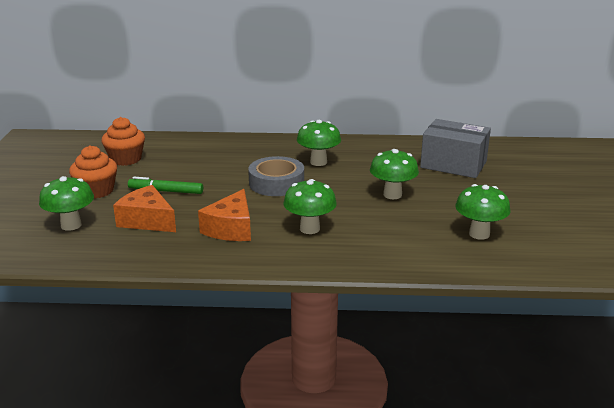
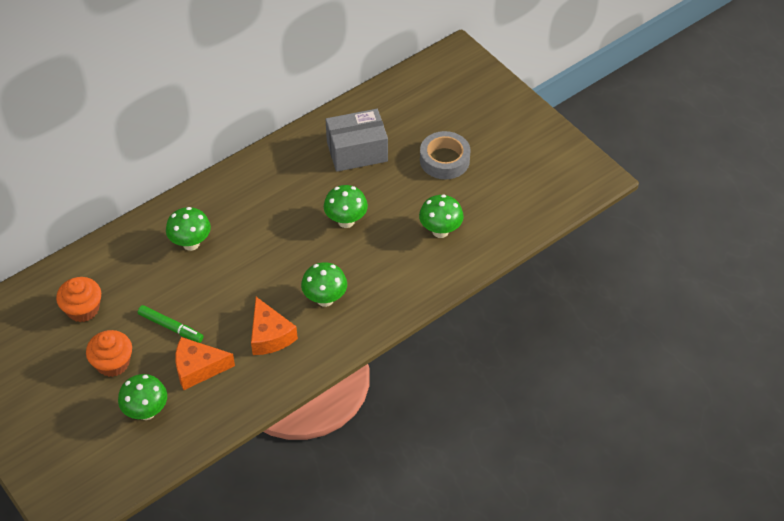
camera: 40 degrees left, 25 degrees up
green marker [128,177,203,194] -> green marker turned 120 degrees counterclockwise [138,305,203,343]
grey tape [248,156,304,196] -> grey tape moved to [420,131,471,179]
green mushroom [297,120,341,166] -> green mushroom moved to [166,207,211,251]

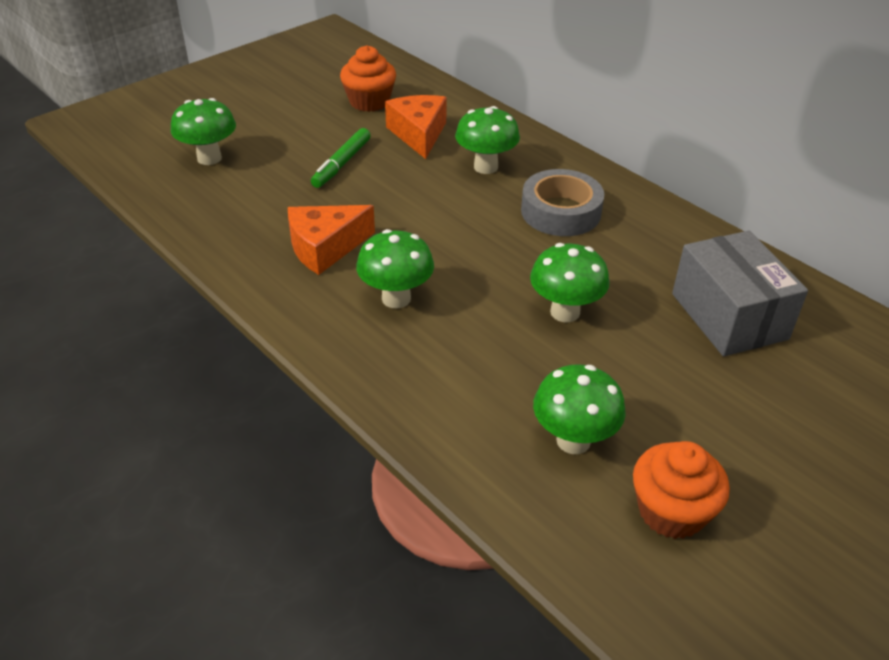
camera: 85 degrees right, 10 degrees down
orange cupcake [86,330,132,377] -> orange cupcake moved to [633,441,730,539]
orange cheese [175,337,235,391] -> orange cheese moved to [385,95,447,159]
grey tape [420,131,471,179] -> grey tape moved to [521,169,604,236]

